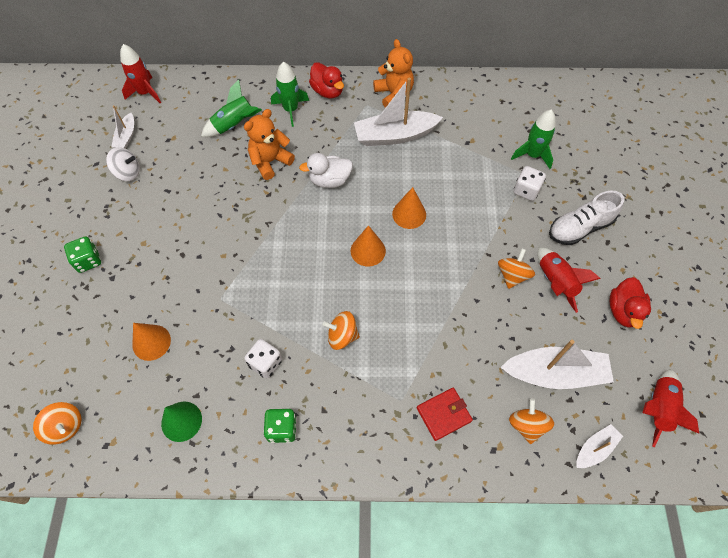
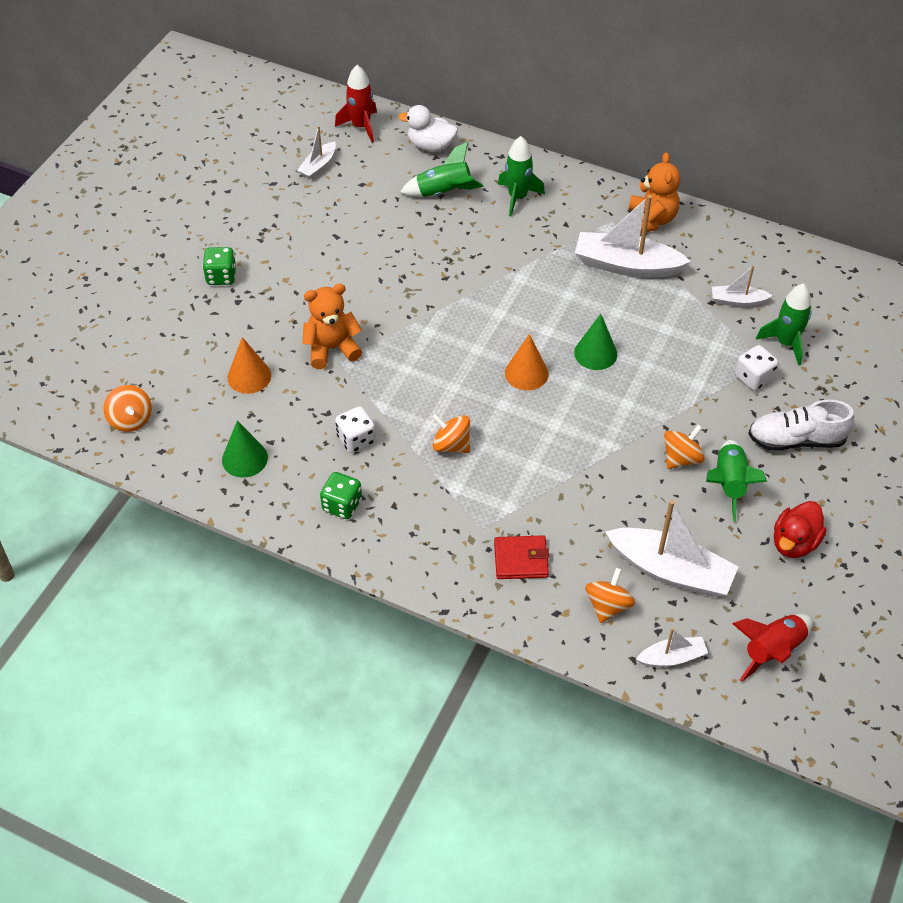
camera: 25 degrees right, 10 degrees down
white spinning top [106,147,140,181] -> none
orange teddy bear [244,109,295,180] -> orange teddy bear moved to [302,284,362,369]
white duck [299,153,353,188] -> white duck moved to [398,105,458,152]
red duck [309,62,344,98] -> none
orange cone [392,187,426,229] -> green cone [574,314,617,370]
red rocket [537,248,601,313] -> green rocket [706,440,767,521]
none -> white boat [712,265,773,307]

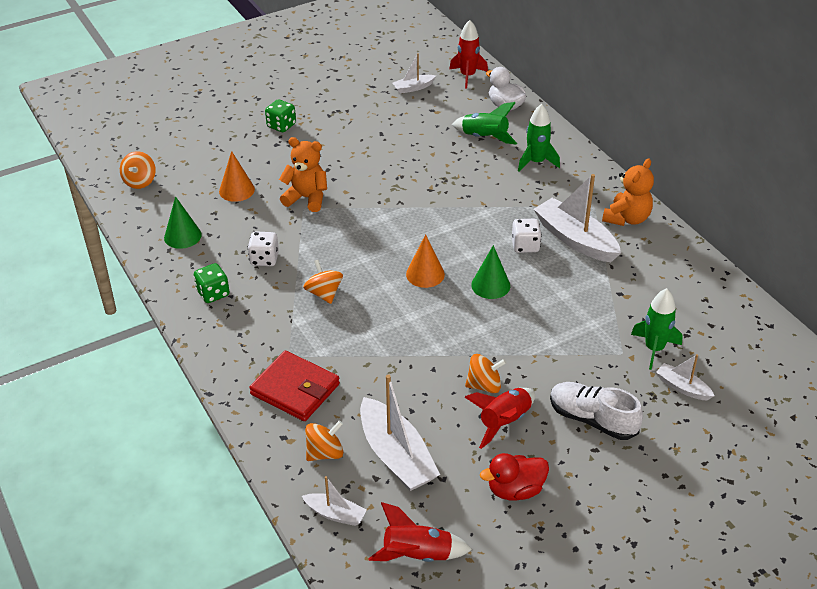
camera: 35 degrees right, 10 degrees down
red wallet [494,535,549,579] -> red wallet [249,351,340,421], size x1.50
green rocket [706,440,767,521] -> red rocket [464,388,535,449]
white boat [712,265,773,307] -> white boat moved to [656,354,715,400]
white dice [735,345,778,391] -> white dice moved to [512,219,542,253]

